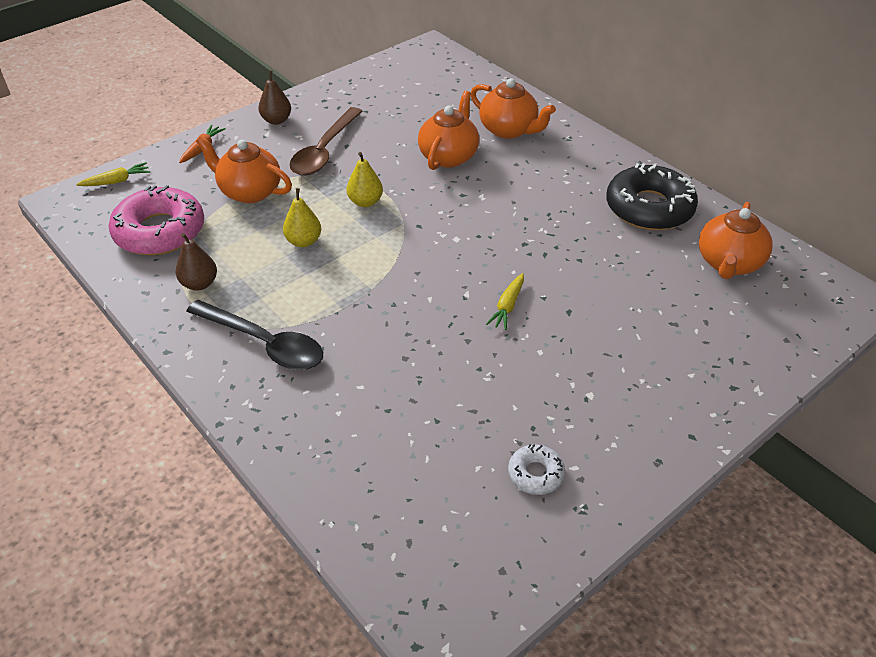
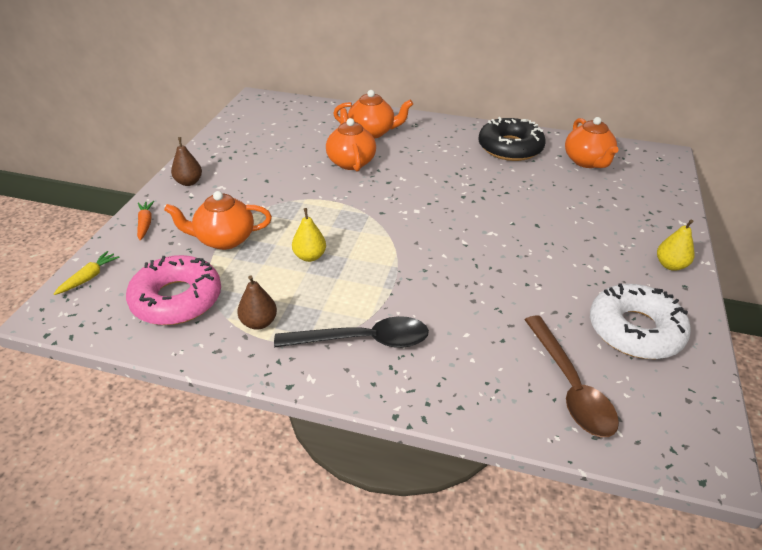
camera: 35 degrees left, 5 degrees down
brown spoon [290,107,363,176] -> brown spoon moved to [525,316,619,437]
yellow pear [347,152,383,207] -> yellow pear moved to [657,220,695,271]
yellow carrot [486,273,524,330] -> none
white donut [508,444,565,495] -> white donut [590,283,691,359], size x2.11

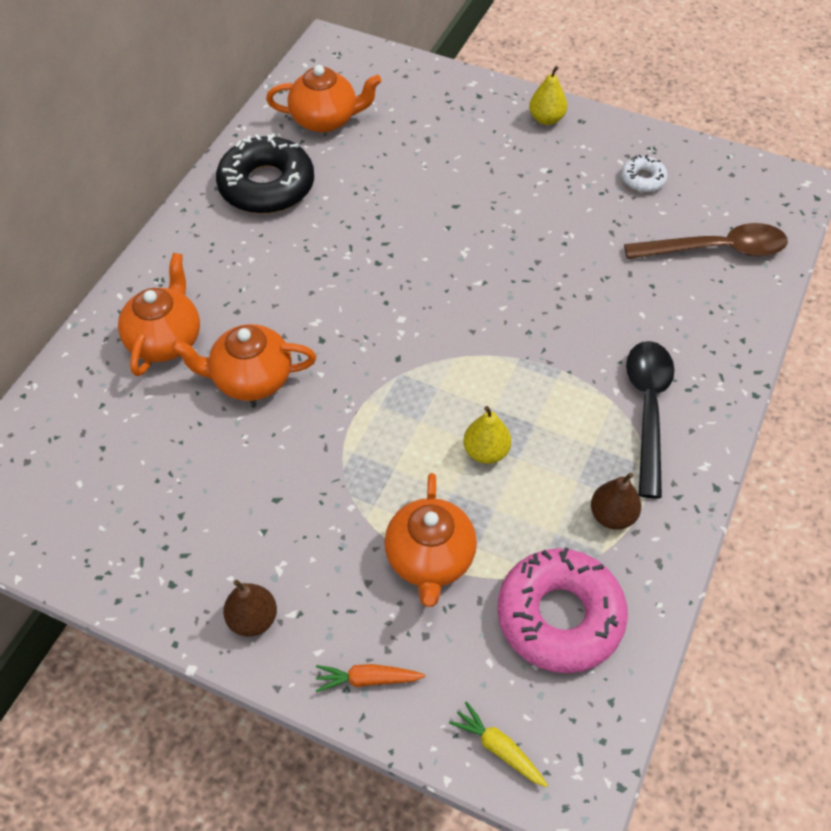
camera: 80 degrees left, 15 degrees up
white donut [590,283,691,359] -> white donut [621,155,668,192], size x0.47

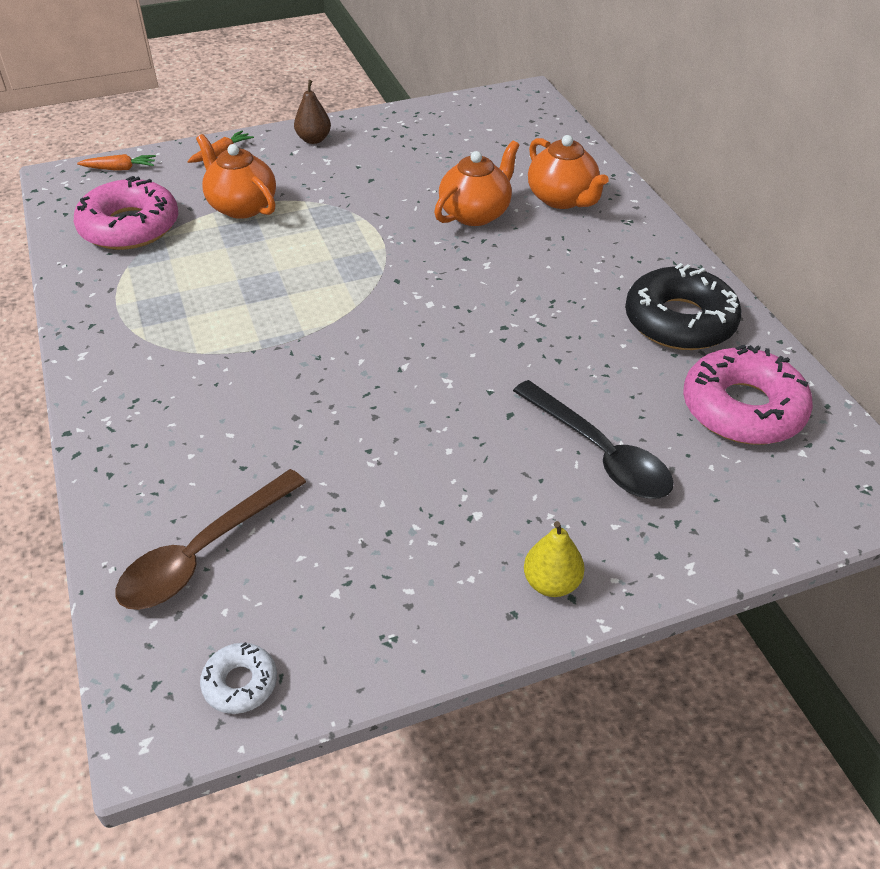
camera: 135 degrees right, 10 degrees down
orange teapot [266,65,382,133] -> pink donut [683,345,813,444]
yellow carrot [449,701,548,787] -> orange carrot [77,154,156,171]
yellow pear [463,406,511,464] -> none
brown pear [591,473,641,530] -> none
white donut [621,155,668,192] -> white donut moved to [200,642,277,714]
black spoon [626,341,674,498] -> black spoon moved to [513,380,674,499]

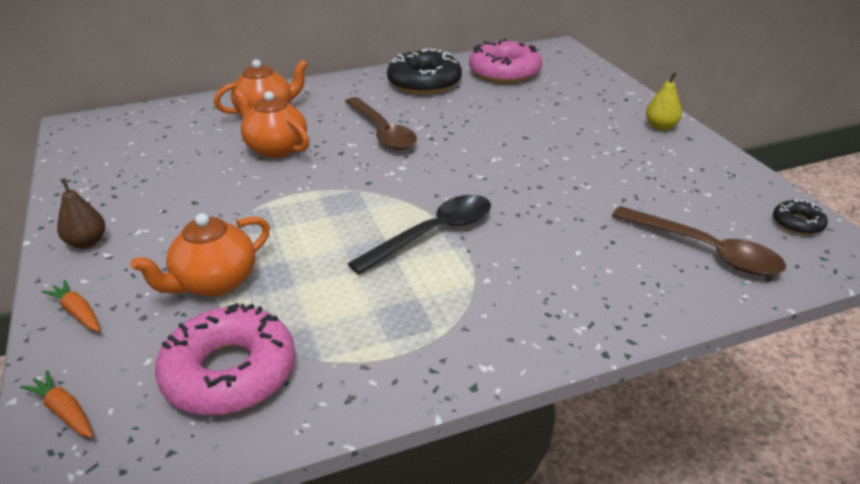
camera: 90 degrees left, 10 degrees down
orange carrot [77,154,156,171] -> orange carrot turned 45 degrees counterclockwise [20,370,93,438]
white donut [200,642,277,714] -> black donut [773,199,828,235]
black spoon [513,380,674,499] -> black spoon moved to [348,195,491,274]
none -> brown spoon [345,97,417,150]

